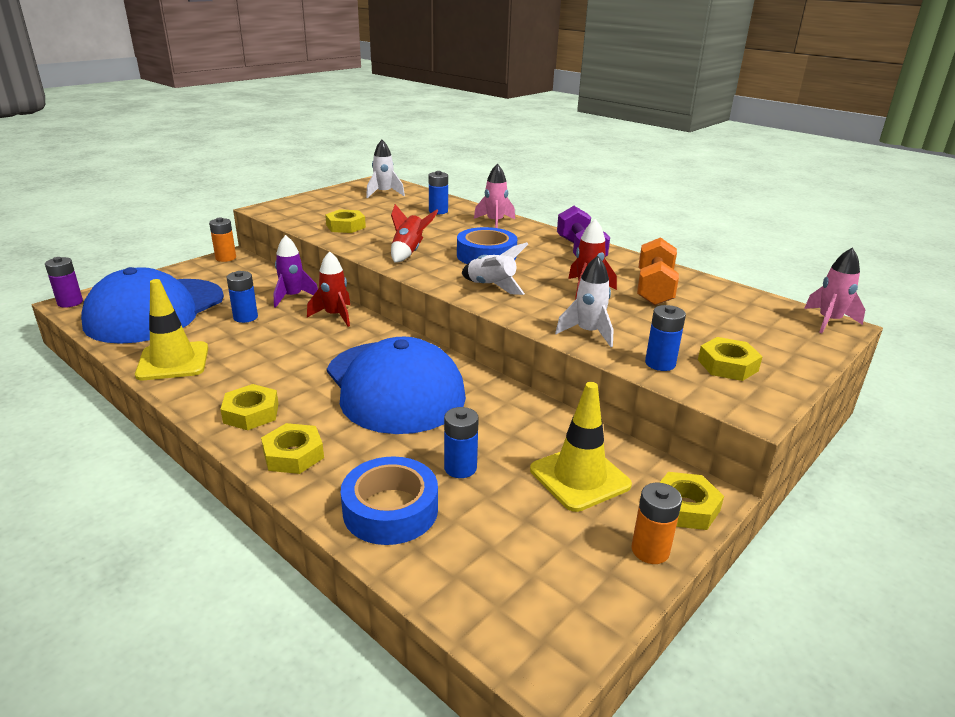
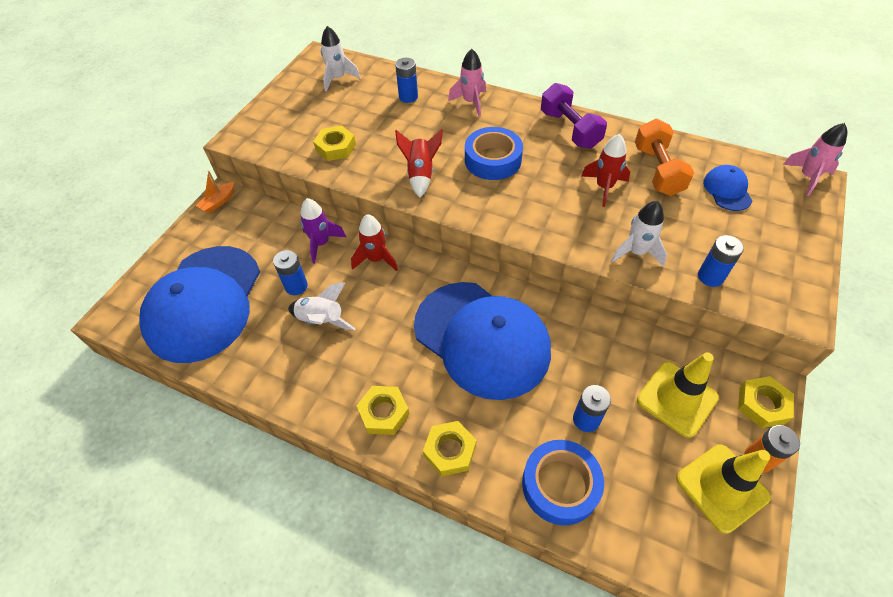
camera: 15 degrees left, 25 degrees up
purple battery [45,257,83,308] -> none
yellow traffic cone [135,279,208,380] -> yellow traffic cone moved to [676,444,771,534]
orange battery [209,218,236,262] -> orange boat [195,171,234,213]
white rocket [462,242,528,295] -> white rocket moved to [288,282,356,331]
yellow nut [698,337,763,381] -> none
none -> blue cap [703,165,752,211]

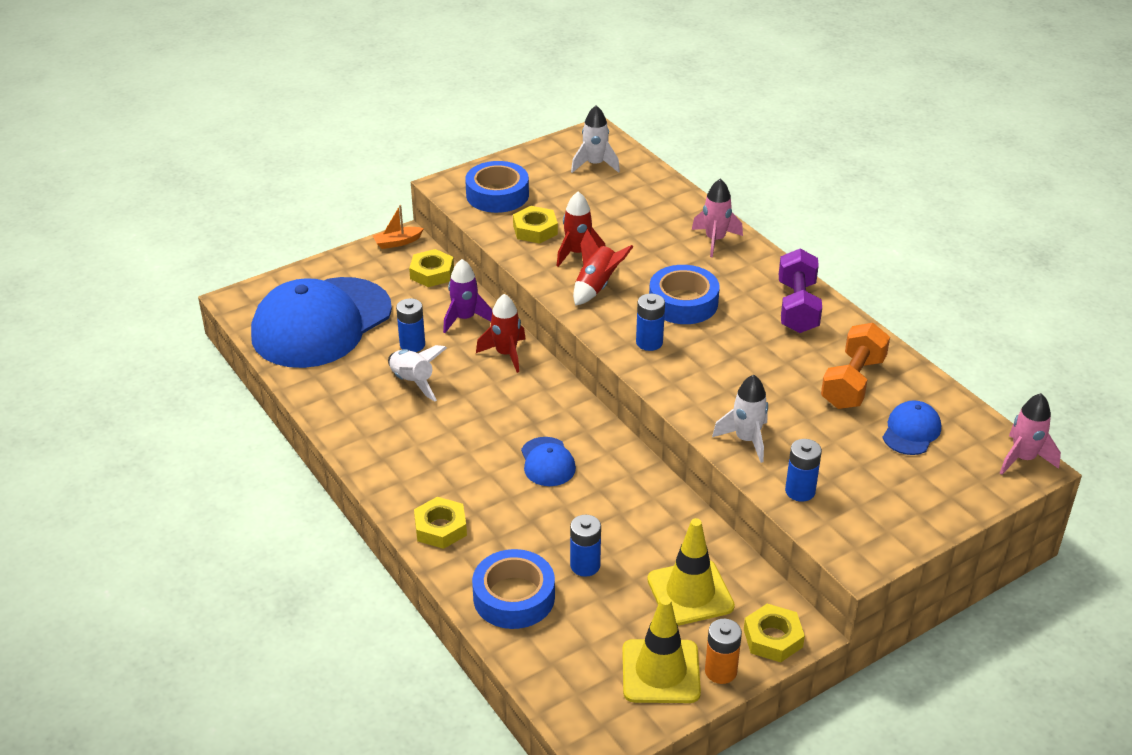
camera: 30 degrees right, 15 degrees down
yellow nut [356,386,409,435] -> yellow nut moved to [409,249,454,287]
blue battery [395,58,418,103] -> blue battery moved to [636,294,665,351]
blue cap [414,282,551,400] -> blue cap [521,437,576,486], size x0.42
red rocket [581,134,630,207] -> red rocket moved to [557,192,606,267]
none -> blue tape [465,161,529,213]

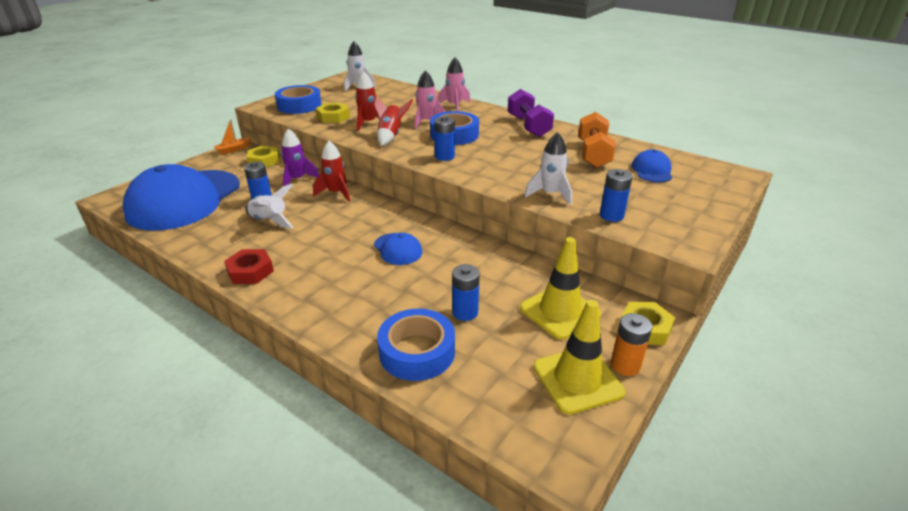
camera: 20 degrees left, 5 degrees down
yellow nut [414,497,467,549] -> none
pink rocket [1000,393,1061,475] -> pink rocket moved to [414,70,446,129]
none -> red nut [224,249,274,284]

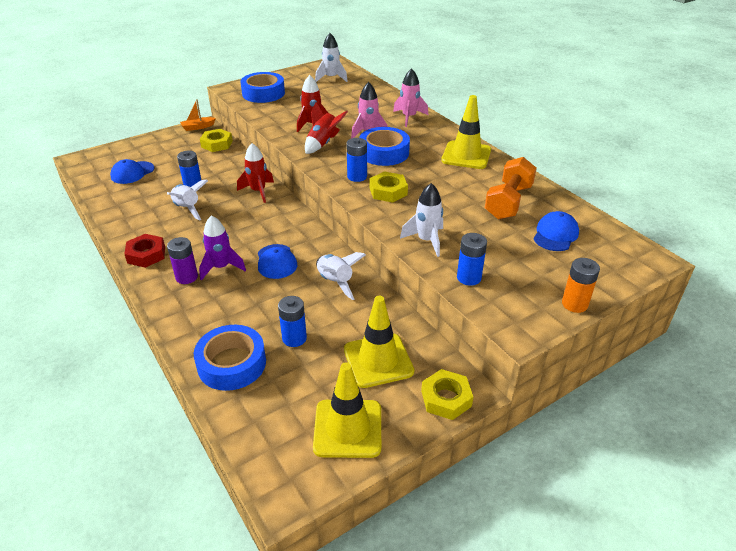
camera: 20 degrees right, 5 degrees up
blue cap [122,164,240,231] -> blue cap [110,159,154,184], size x0.42
purple rocket [281,129,319,186] -> purple rocket moved to [199,215,246,281]
yellow nut [316,103,350,123] -> yellow nut moved to [369,171,408,203]
purple dumbbell [508,89,554,137] -> yellow traffic cone [441,95,491,169]
orange battery [611,313,652,376] -> orange battery moved to [562,258,600,313]
none -> purple battery [167,237,198,284]
none -> white rocket [316,252,366,300]

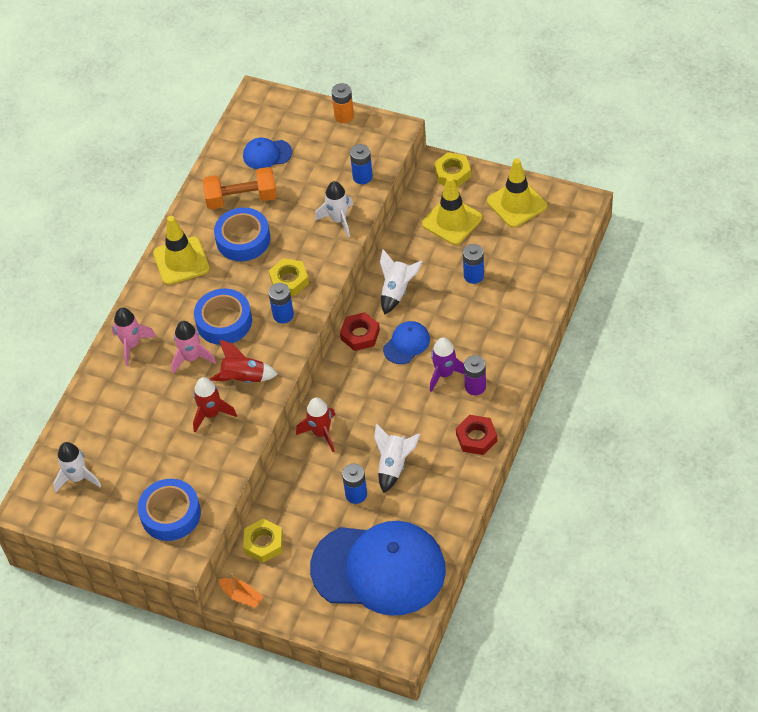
camera: 120 degrees left, 15 degrees up
blue cap [110,159,154,184] -> blue cap [310,521,446,616], size x2.40
blue tape [194,325,266,391] -> blue tape moved to [214,208,270,261]
none -> red nut [340,312,380,351]

